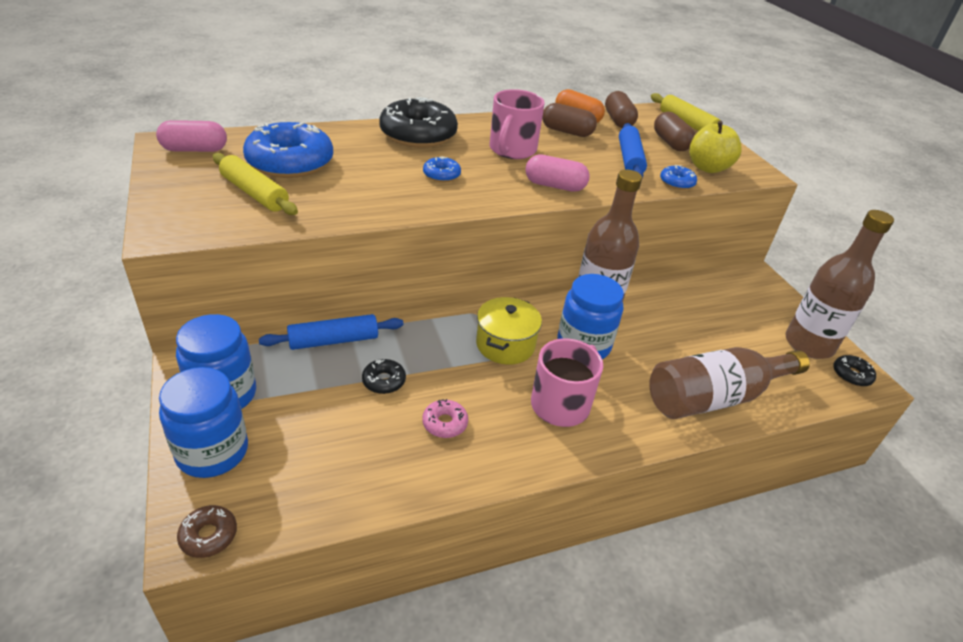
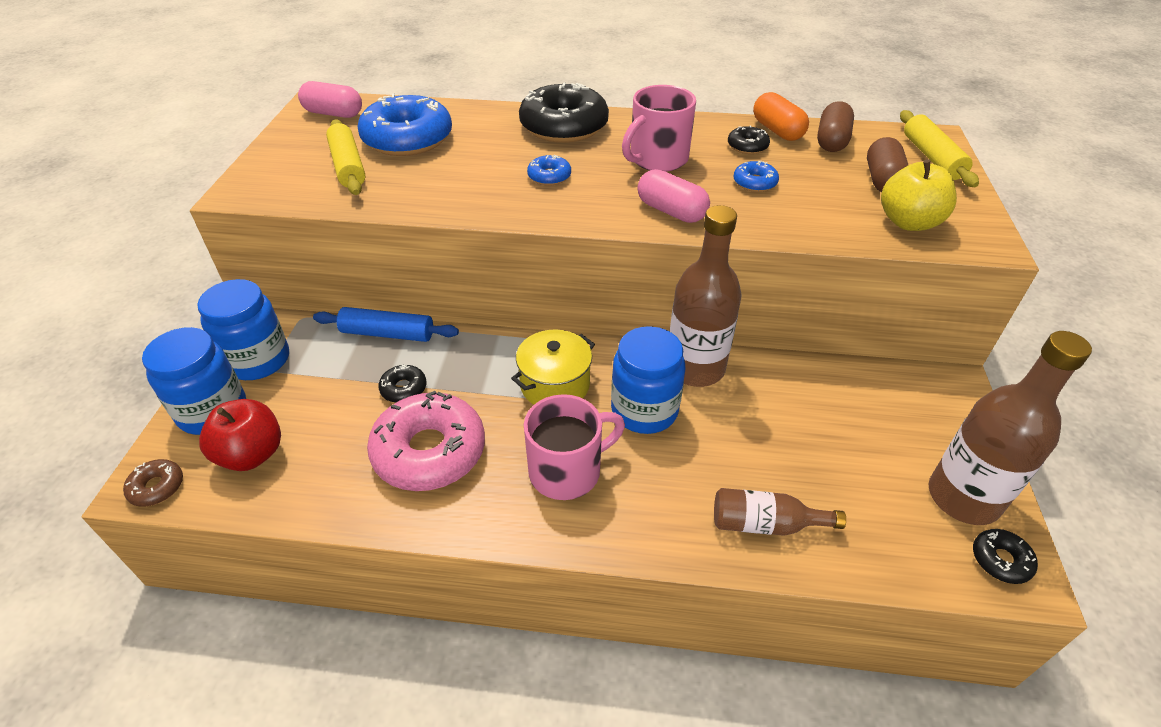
camera: 30 degrees right, 5 degrees up
pink donut [422,399,468,438] -> pink donut [367,391,485,491], size x2.23
brown capsule [542,103,597,137] -> black donut [728,125,770,154]
blue rolling pin [619,123,647,178] -> none
brown bottle [649,347,810,419] -> brown bottle [714,488,846,536], size x0.56
blue donut [660,165,697,190] -> blue donut moved to [734,161,779,192]
none -> red apple [199,399,281,471]

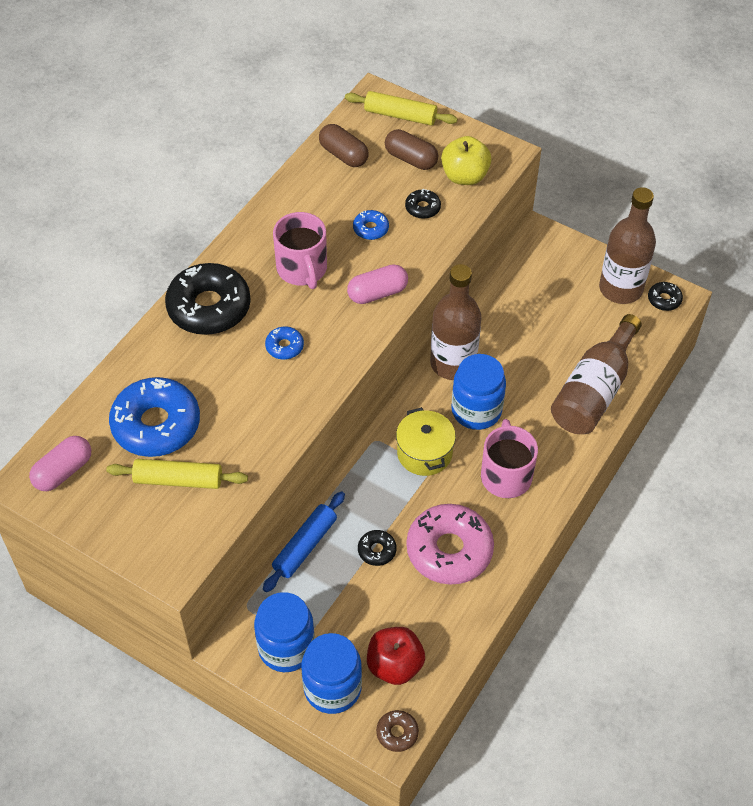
camera: 65 degrees left, 10 degrees up
brown bottle [714,488,846,536] -> brown bottle [551,314,642,434], size x1.80
black donut [728,125,770,154] -> black donut moved to [405,189,441,219]
orange capsule [753,92,809,141] -> none

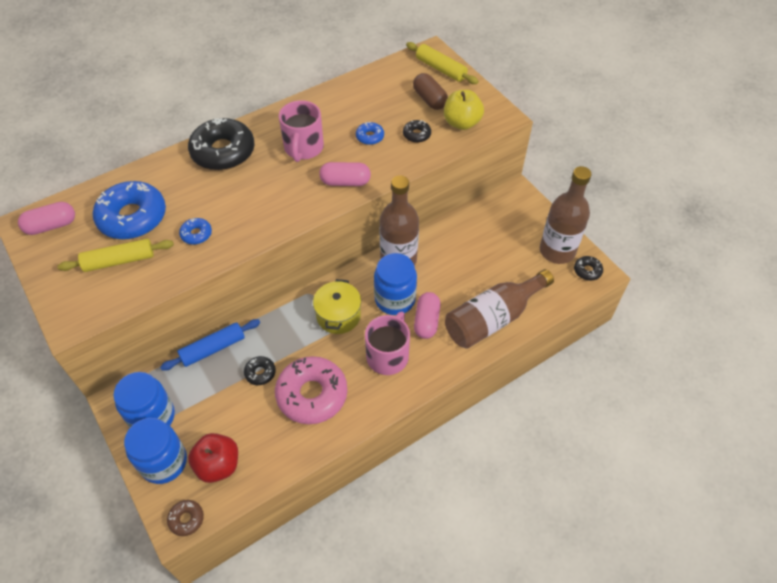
camera: 25 degrees right, 0 degrees up
yellow rolling pin [106,459,248,489] -> yellow rolling pin turned 45 degrees counterclockwise [57,239,174,272]
blue donut [265,326,304,360] -> blue donut moved to [179,218,212,245]
brown capsule [319,124,369,167] -> none
none -> pink capsule [414,292,440,339]

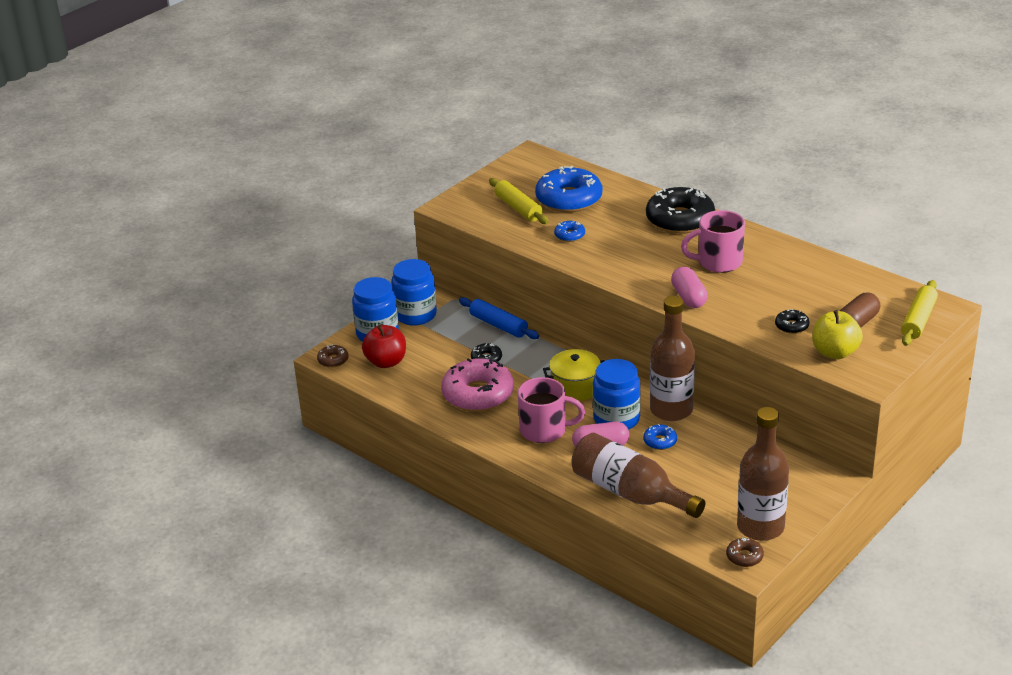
camera: 75 degrees right, 20 degrees down
pink capsule [18,202,75,235] -> none
blue donut [356,122,384,145] -> blue donut moved to [643,424,677,450]
black donut [574,256,603,281] -> brown donut [726,538,764,567]

